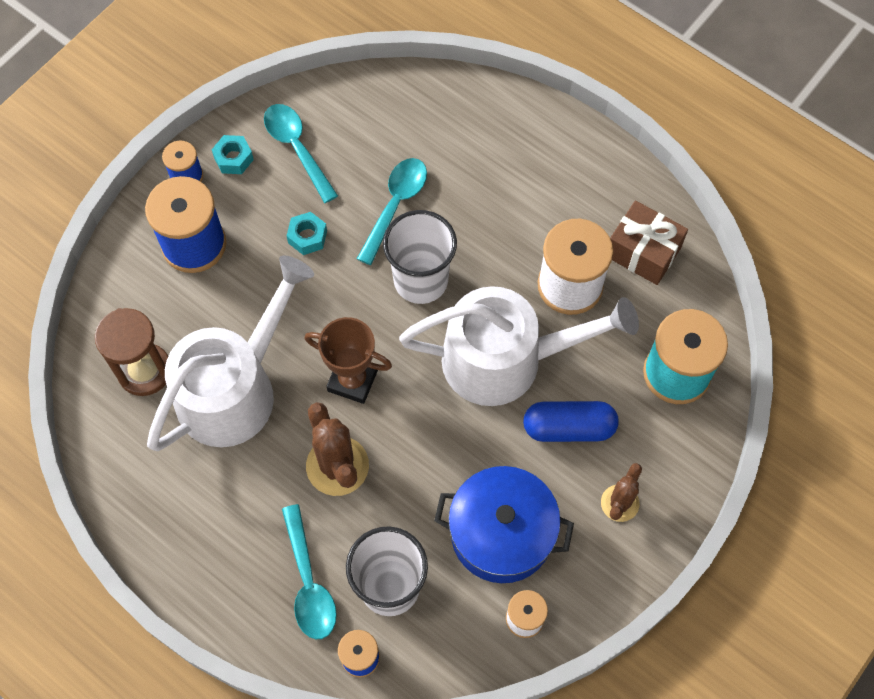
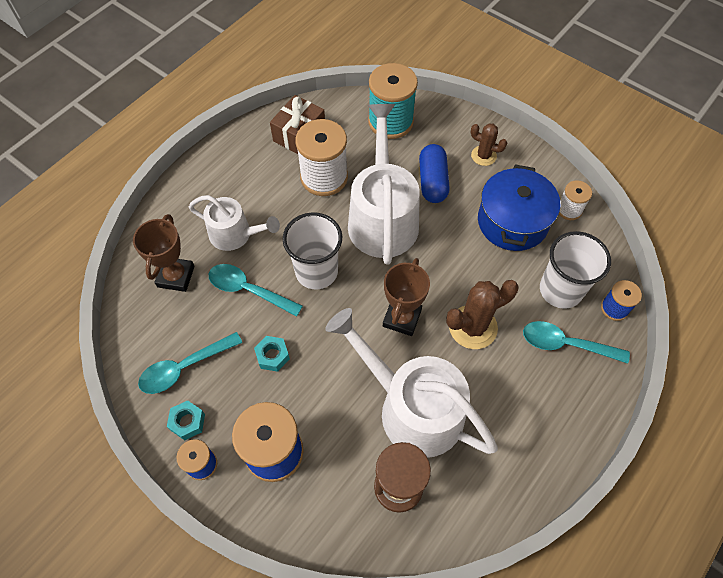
camera: 90 degrees left, 5 degrees down
turquoise spoon [282,504,337,639] -> turquoise spoon turned 150 degrees counterclockwise [523,321,630,364]
none -> brown trophy [133,214,195,292]
none -> white watering can [189,195,280,251]

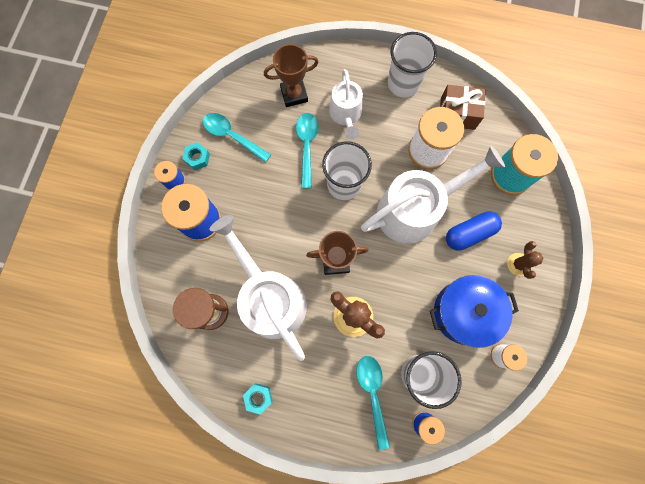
camera: 65 degrees right, 15 degrees up
turquoise nut [254,336,290,372] -> turquoise nut moved to [243,383,273,415]
white watering can [325,308,498,458] -> white watering can turned 45 degrees counterclockwise [210,215,307,361]
none -> white cup [388,32,437,97]

